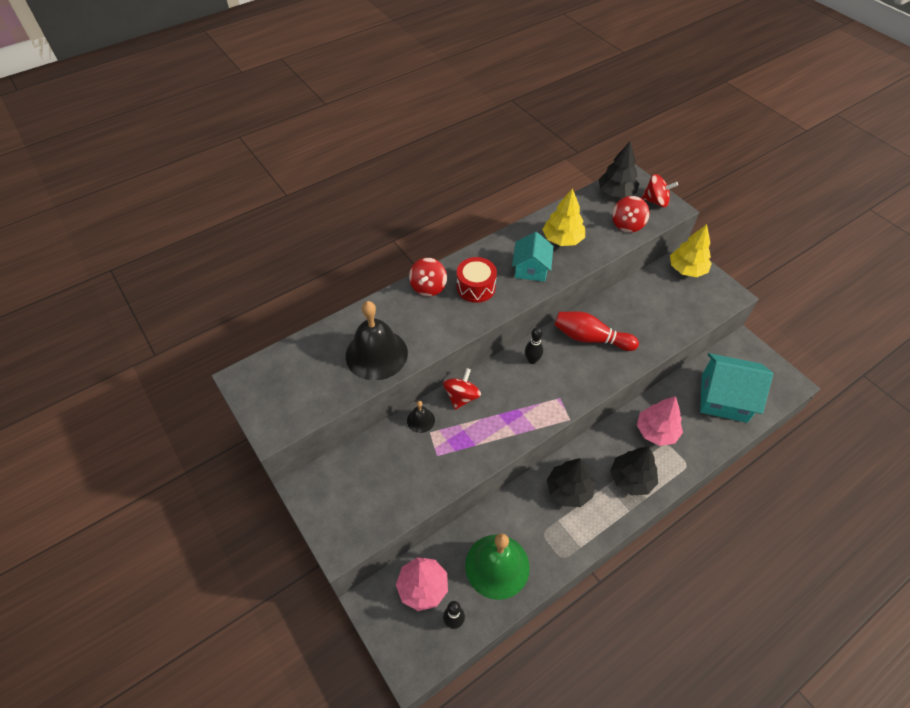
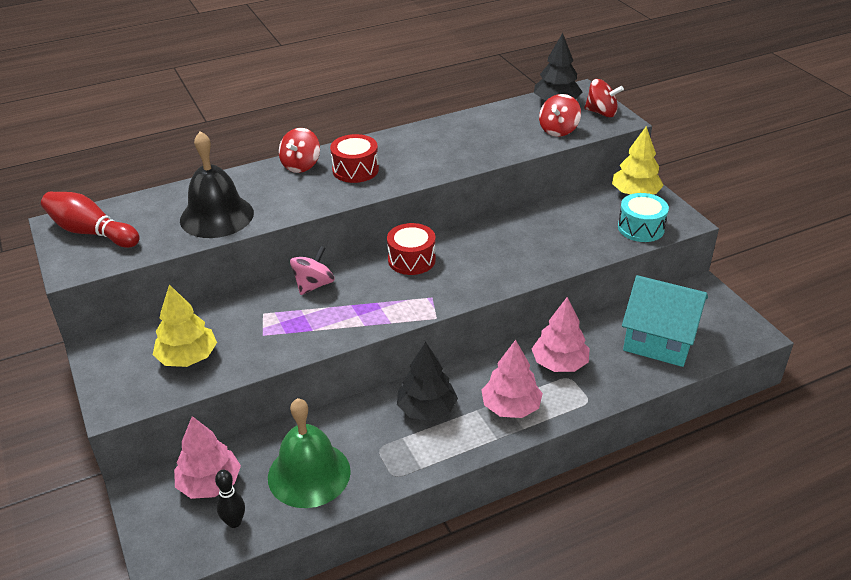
camera: 10 degrees right, 15 degrees down
black bell [407,401,435,433] -> none
red spinning top [443,368,481,410] -> pink spinning top [290,246,335,295]
turquoise house [512,232,554,282] -> none
black bowling pin [525,327,543,364] -> red drum [387,223,436,275]
yellow tree [542,188,585,246] -> yellow tree moved to [153,284,217,367]
red bowling pin [554,311,639,351] -> red bowling pin moved to [41,192,140,248]
black tree [610,447,658,496] -> pink tree [481,340,543,418]
none -> turquoise drum [618,193,669,242]

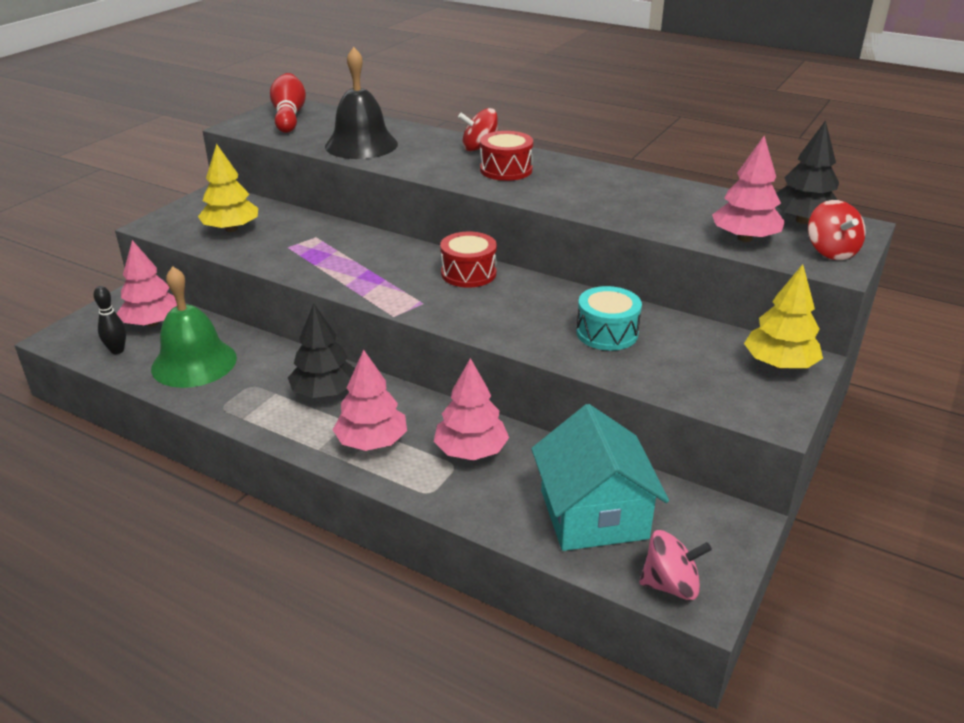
camera: 55 degrees right, 5 degrees down
pink spinning top [290,246,335,295] -> pink spinning top moved to [639,530,712,600]
red spinning top [539,94,581,137] -> pink tree [712,136,785,242]
turquoise drum [618,193,669,242] -> turquoise drum moved to [576,286,642,351]

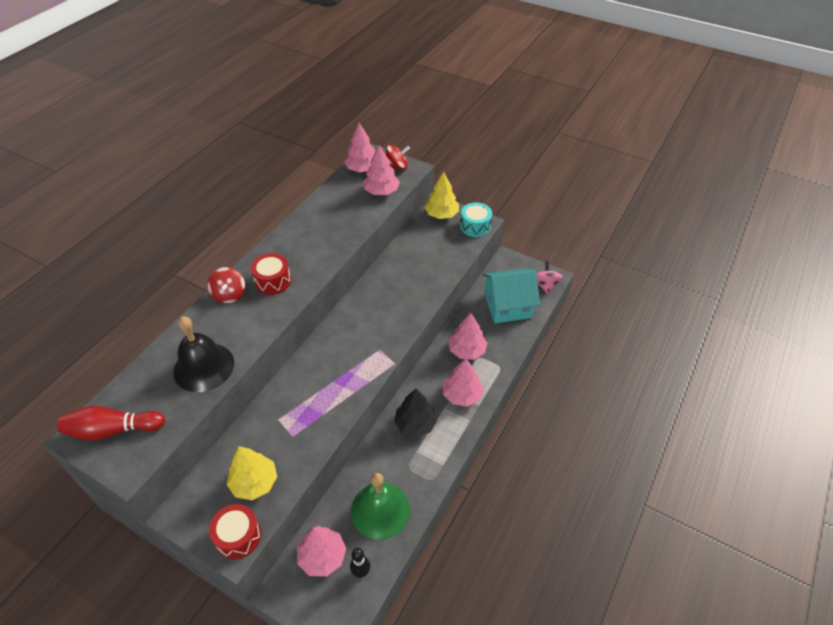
camera: 90 degrees left, 15 degrees up
red drum [440,232,497,287] -> red drum moved to [209,504,261,559]
turquoise drum [576,286,642,351] -> turquoise drum moved to [460,202,492,237]
black tree [776,120,839,224] -> pink tree [344,123,375,172]

